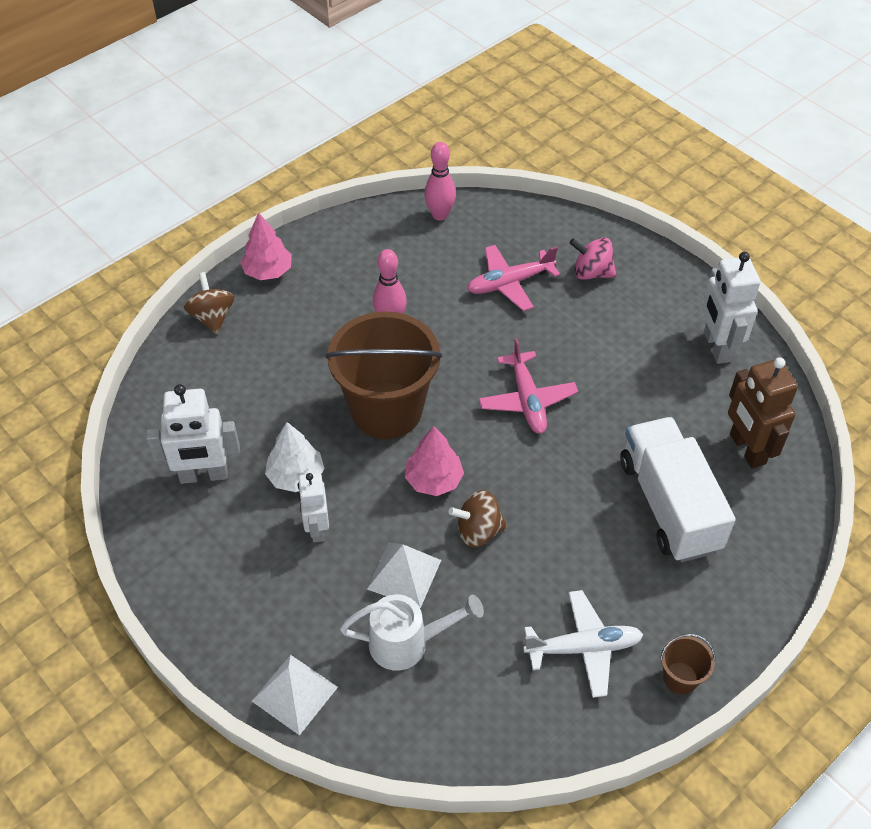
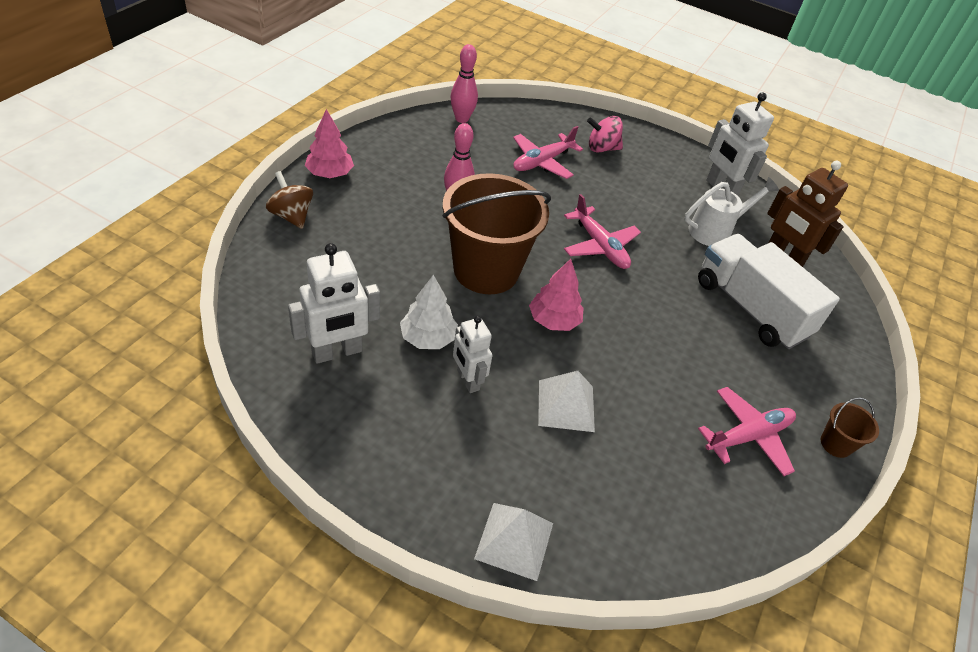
camera: 25 degrees left, 5 degrees down
white watering can [340,594,484,671] -> white watering can moved to [684,177,779,246]
brown spinning top [448,490,507,548] -> none
white plane [523,590,644,698] -> pink plane [698,387,796,476]

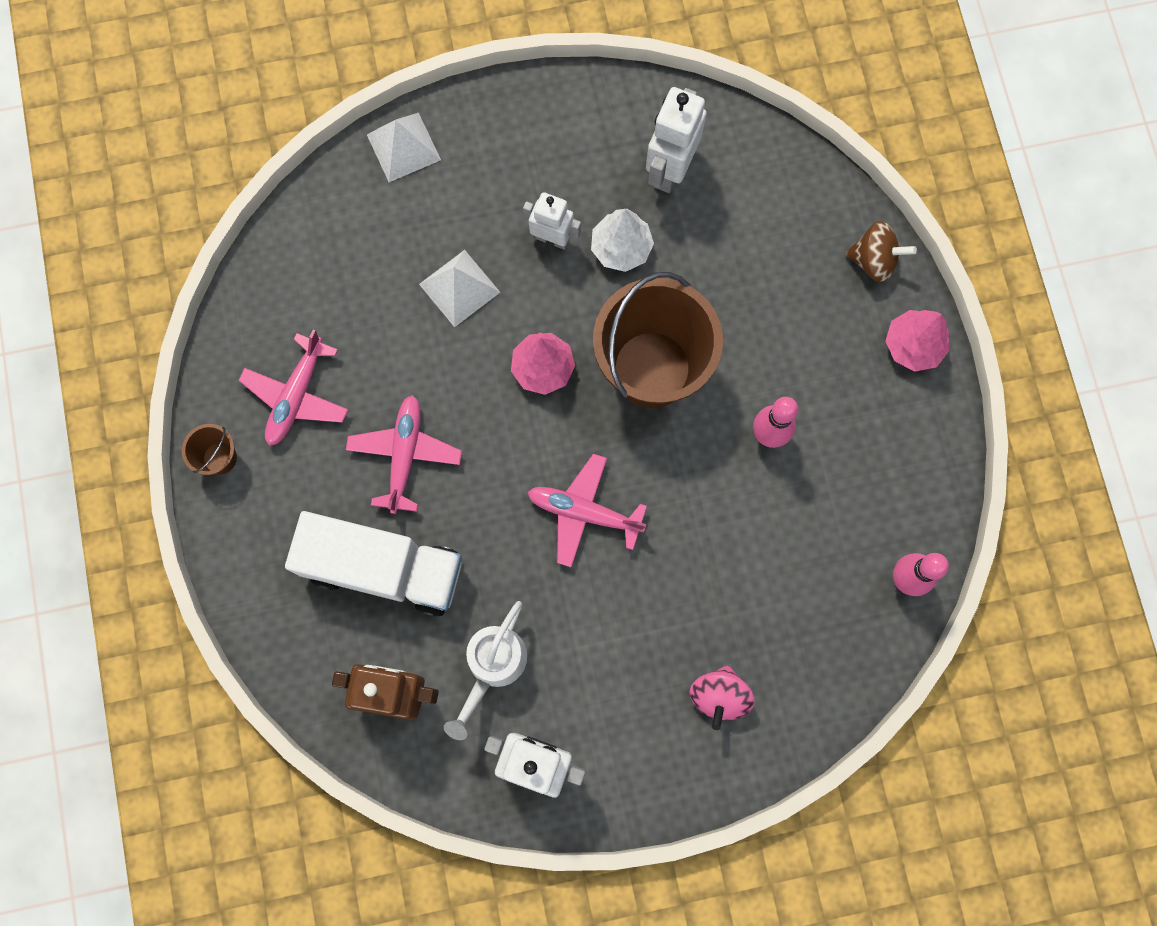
camera: 145 degrees right, 30 degrees up
pink plane [513,126,583,179] -> pink plane moved to [346,395,462,514]
pink spinning top [587,116,623,152] -> pink spinning top turned 150 degrees clockwise [690,665,755,730]

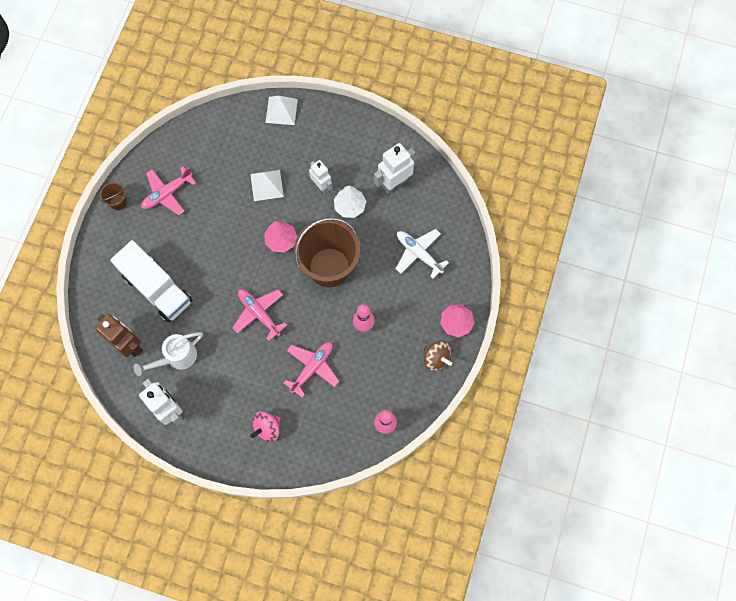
camera: 30 degrees right, 5 degrees down
pink plane [346,395,462,514] -> pink plane moved to [283,342,339,398]
brown spinning top [845,221,917,283] -> brown spinning top moved to [424,341,452,371]
none -> white plane [396,229,449,279]

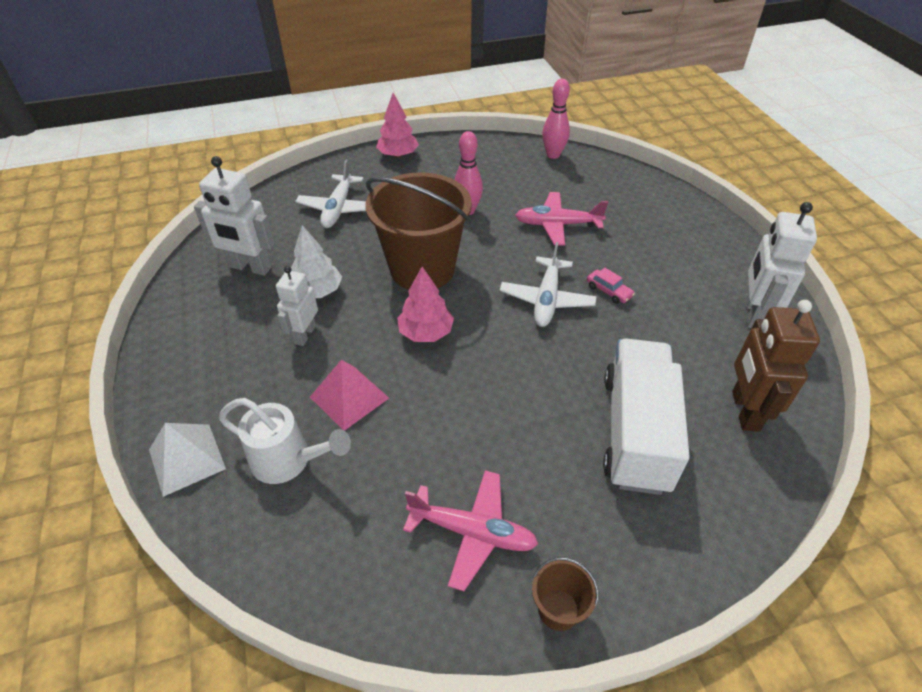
camera: 125 degrees left, 25 degrees down
white watering can [134,332,203,376] -> white watering can moved to [219,398,351,484]
pink plane [233,289,287,341] -> white plane [500,242,597,327]
white pyramid [250,170,284,201] -> pink pyramid [310,360,389,431]
pink spinning top [250,411,280,442] -> none
brown spinning top [424,341,452,371] -> none
none -> pink car [587,268,635,304]

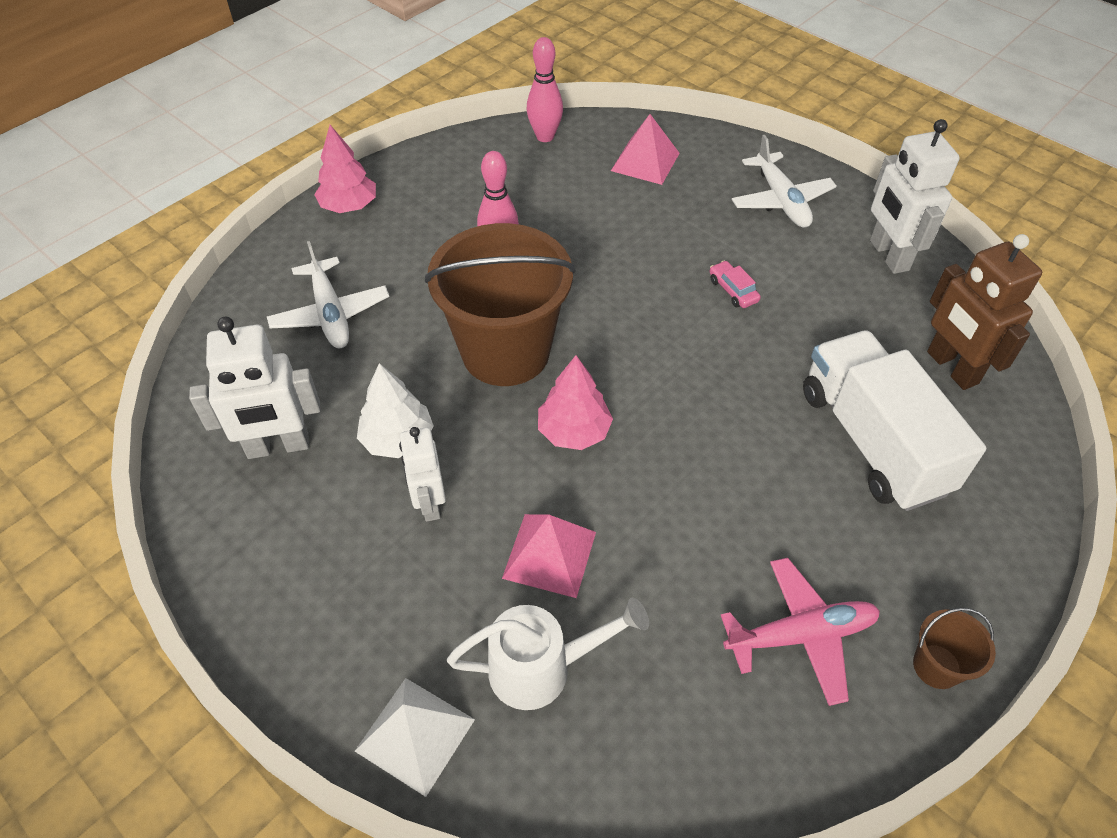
camera: 30 degrees left, 5 degrees up
white plane [500,242,597,327] -> white plane moved to [732,135,836,228]
pink plane [515,192,608,246] -> none
pink car [587,268,635,304] -> pink car turned 135 degrees counterclockwise [709,261,761,308]
none -> pink pyramid [611,114,680,185]

